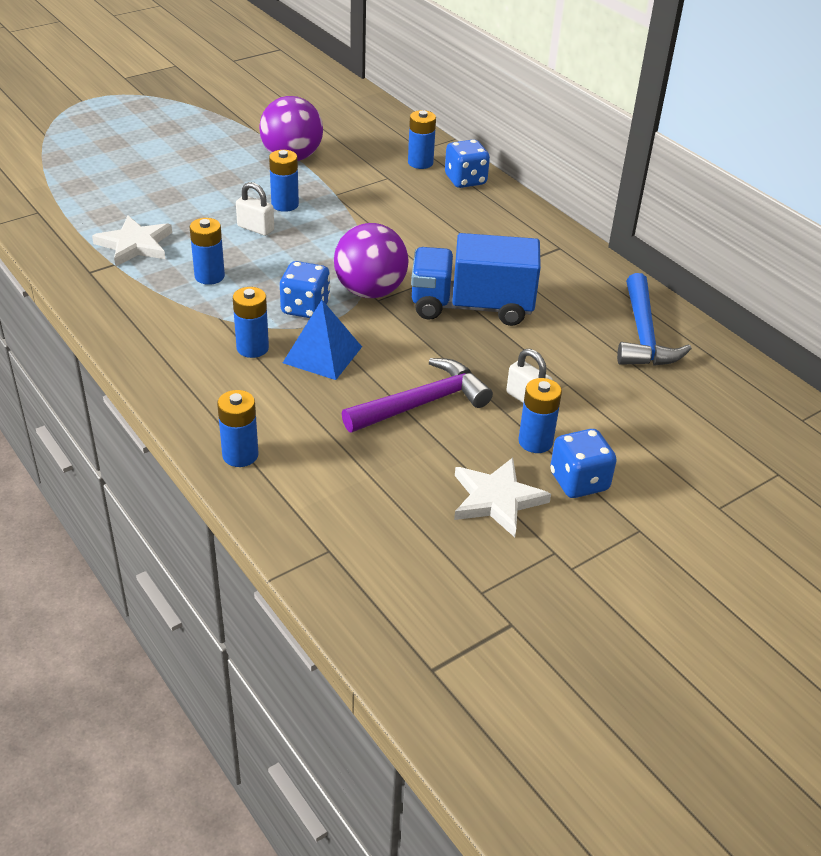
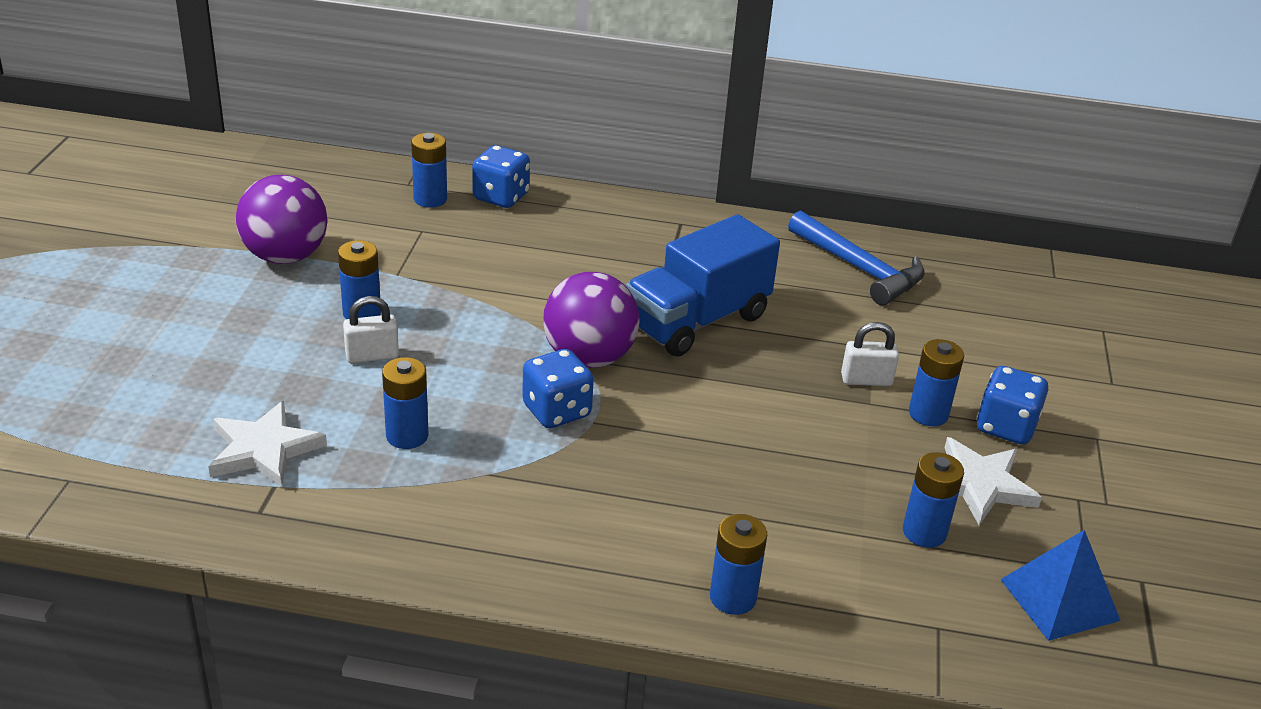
camera: 45 degrees left, 5 degrees down
blue battery [233,287,269,358] -> blue battery moved to [903,452,964,548]
blue pyramid [283,300,362,380] -> blue pyramid moved to [1000,530,1121,641]
purple hammer [342,358,493,432] -> none

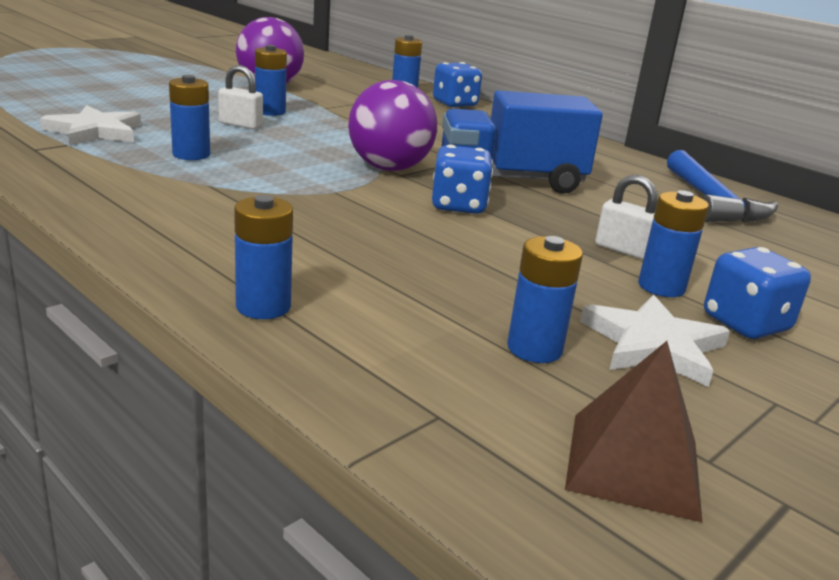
camera: 35 degrees right, 10 degrees down
blue dice [522,349,594,428] -> blue dice moved to [432,145,493,214]
blue pyramid [1000,530,1121,641] -> brown pyramid [565,341,702,522]

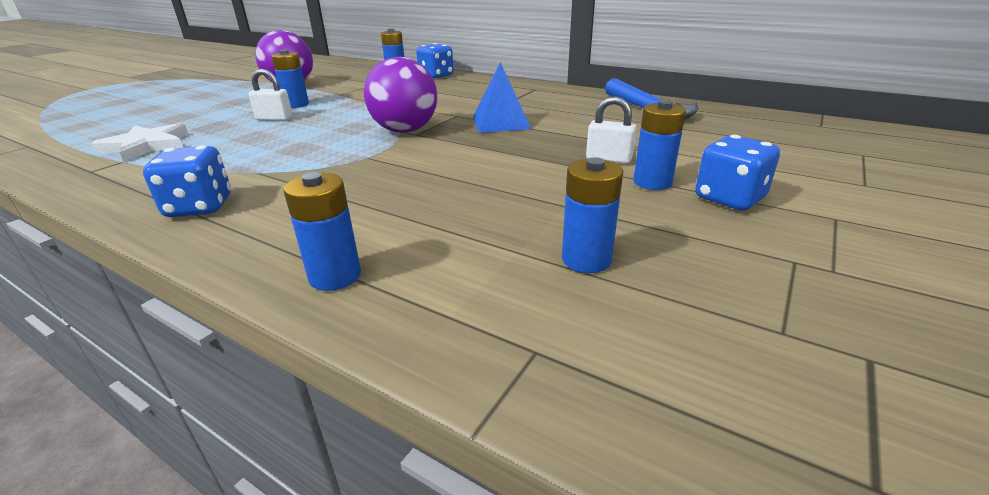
camera: 10 degrees left, 5 degrees up
blue battery [169,75,210,160] -> none
blue dice [432,145,493,214] -> blue dice moved to [143,145,231,217]
blue truck [442,90,603,194] -> blue pyramid [473,62,531,133]
brown pyramid [565,341,702,522] -> none
white star [580,295,730,387] -> none

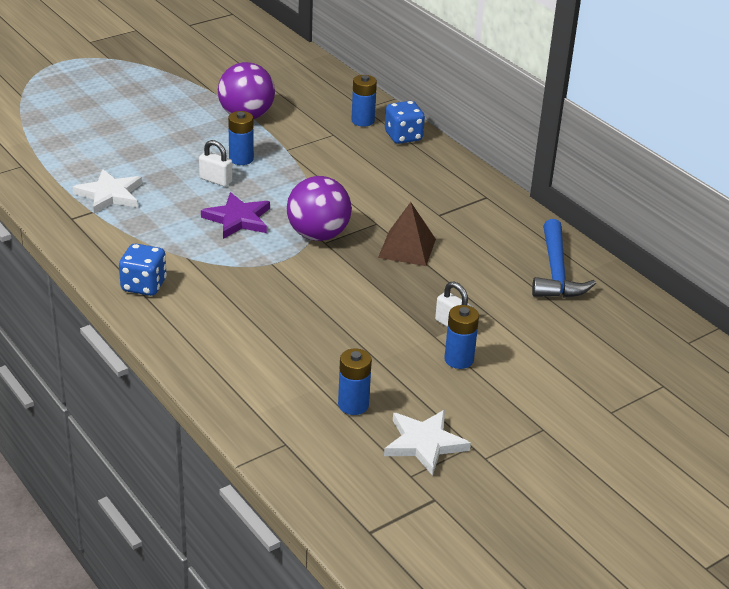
camera: 20 degrees right, 5 degrees up
blue battery [284,172,361,291] -> none
blue pyramid [473,62,531,133] -> brown pyramid [378,202,436,266]
blue dice [695,135,780,210] -> none
none -> purple star [201,192,270,239]
none -> white star [384,410,471,476]

